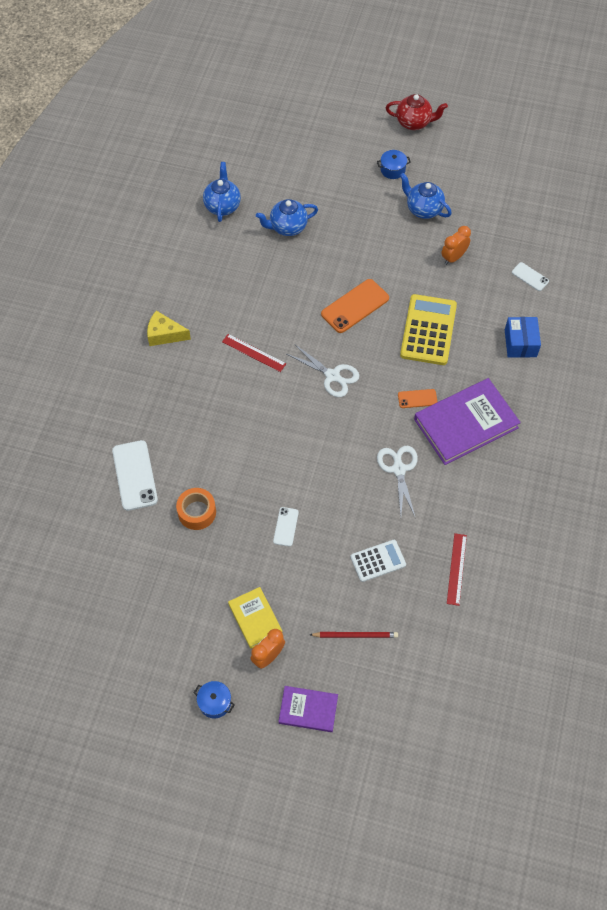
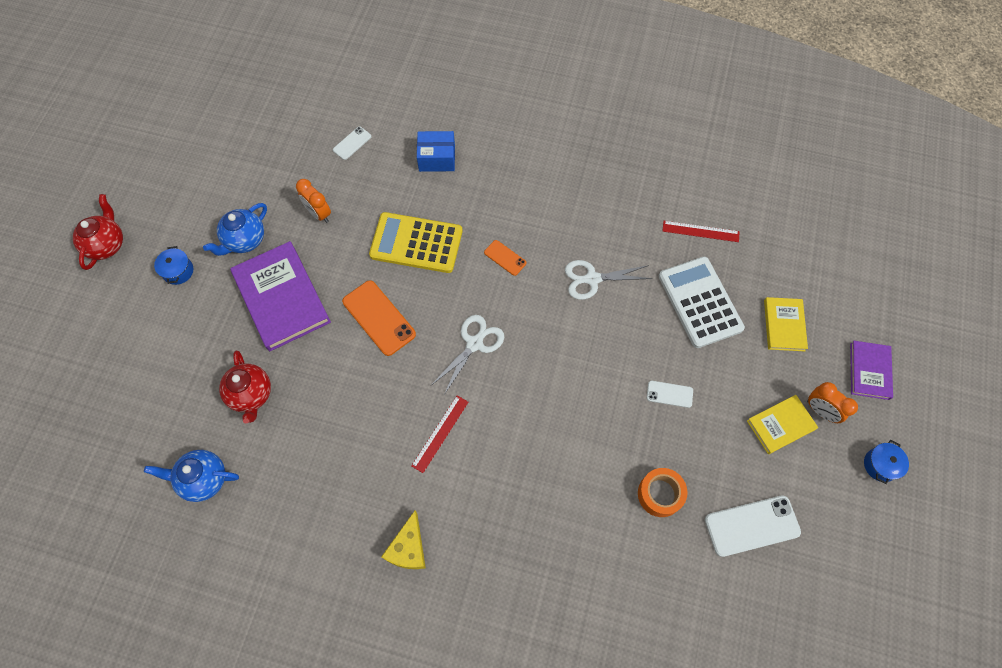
camera: 90 degrees left, 5 degrees up
white phone [112,440,158,511] -> white phone moved to [705,496,801,557]
blue teapot [256,199,318,236] -> red teapot [219,350,271,423]
red pencil [310,632,398,638] -> yellow book [764,297,808,351]
white calculator [351,540,406,582] -> white calculator [659,257,745,348], size x1.70
orange phone [398,389,438,408] -> orange phone turned 45 degrees counterclockwise [484,240,526,276]
purple book [414,378,521,465] -> purple book moved to [230,241,331,351]

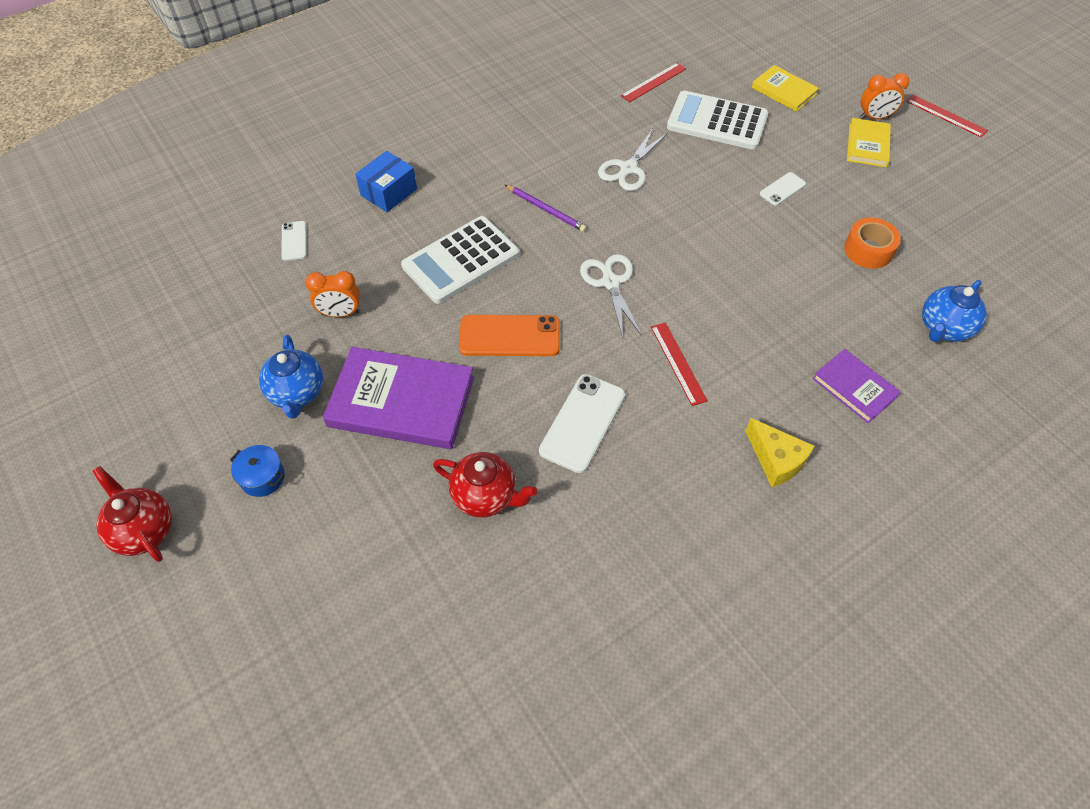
camera: 50 degrees left, 10 degrees down
blue teapot [144,450,239,502] -> blue teapot moved to [922,280,987,342]
yellow calculator [369,212,463,273] -> white calculator [401,216,519,304]
orange phone [484,240,526,276] -> purple pencil [505,185,587,232]
white phone [705,496,801,557] -> white phone moved to [539,374,625,473]
purple book [850,341,893,400] -> purple book moved to [813,349,901,423]
blue pot [864,440,909,484] -> red ruler [906,95,988,138]

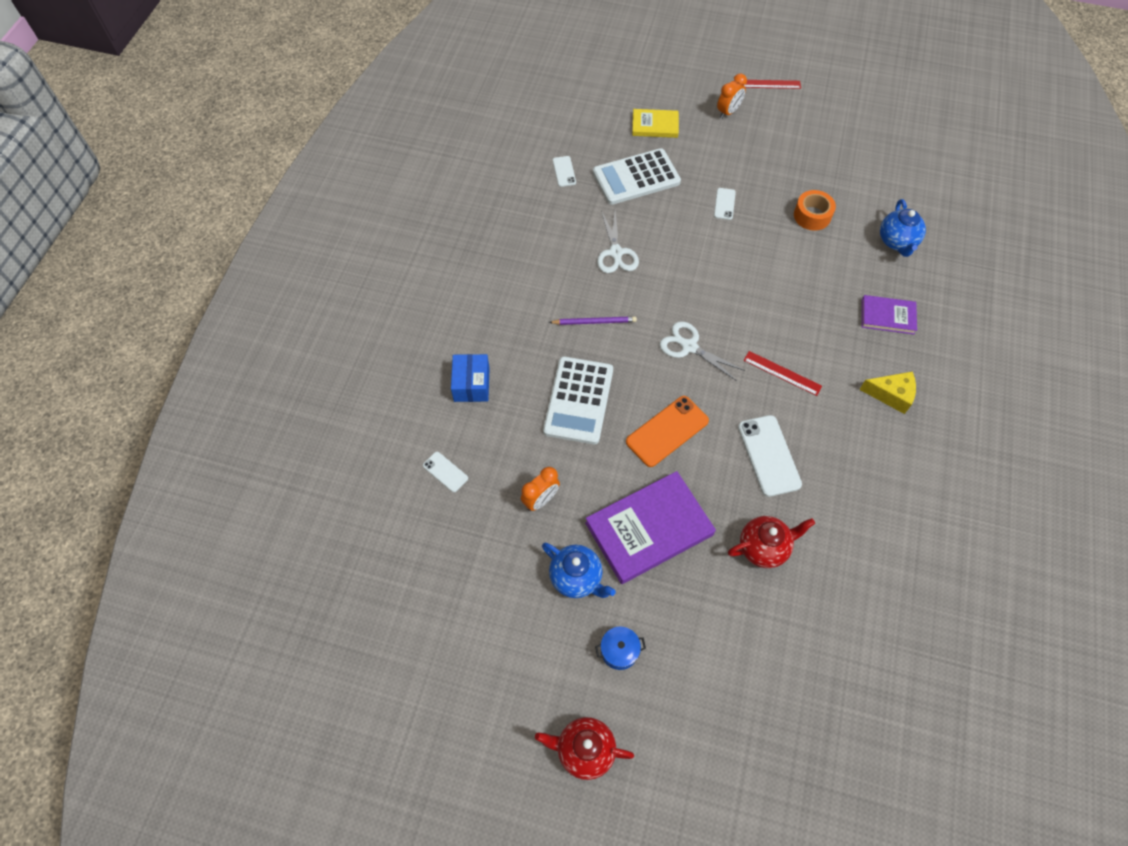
camera: 40 degrees left, 5 degrees up
red ruler [621,63,686,102] -> white phone [553,156,576,187]
yellow book [847,118,891,167] -> none

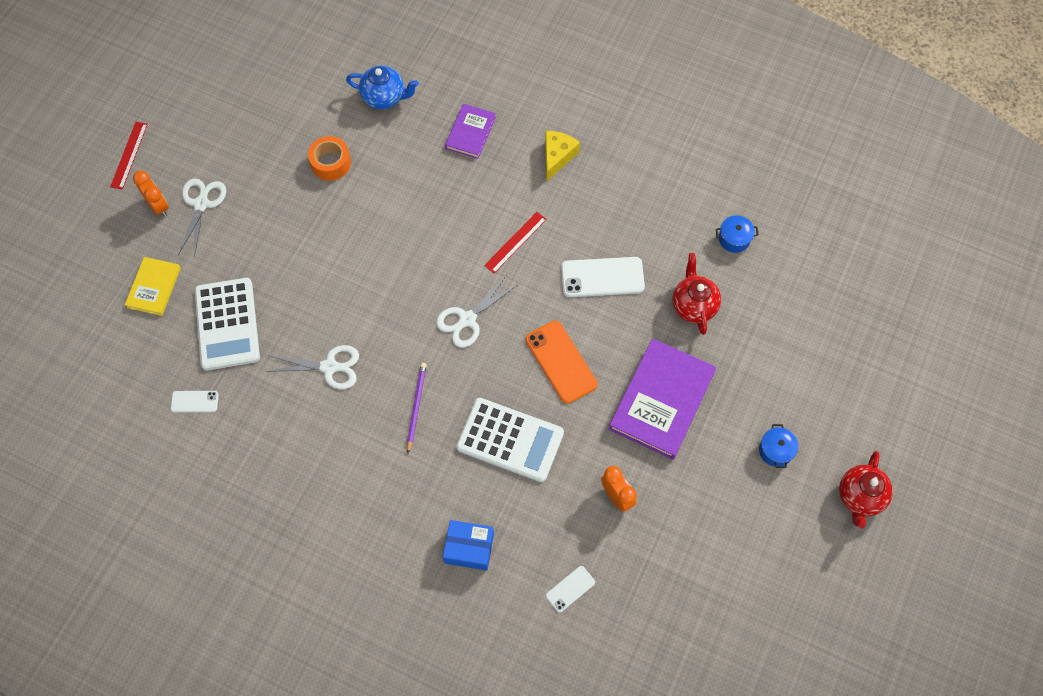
camera: 80 degrees left, 5 degrees up
blue teapot [542,542,616,598] -> none
purple book [585,471,716,584] -> purple book turned 45 degrees clockwise [609,338,716,460]
white phone [714,188,736,220] -> none
none -> white scissors [178,178,226,257]
none -> blue pot [716,215,759,253]

